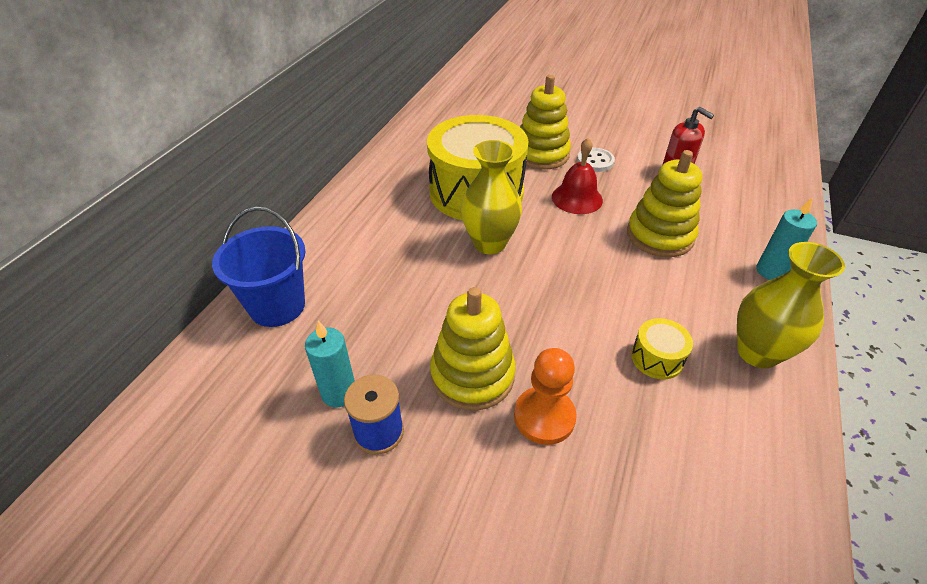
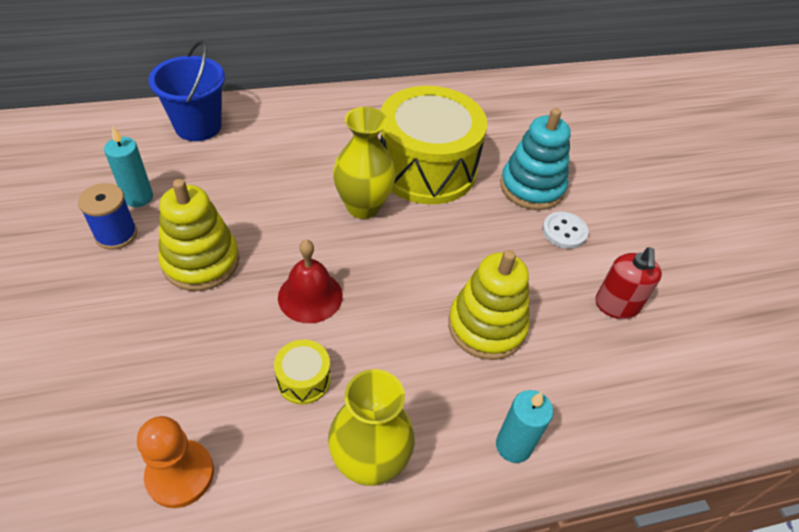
camera: 50 degrees right, 5 degrees up
orange pawn [514,348,577,445] -> orange pawn moved to [137,416,214,508]
yellow stacking toy [520,75,571,170] -> turquoise stacking toy [500,108,571,210]
red bell [552,138,603,214] -> red bell moved to [278,240,343,323]

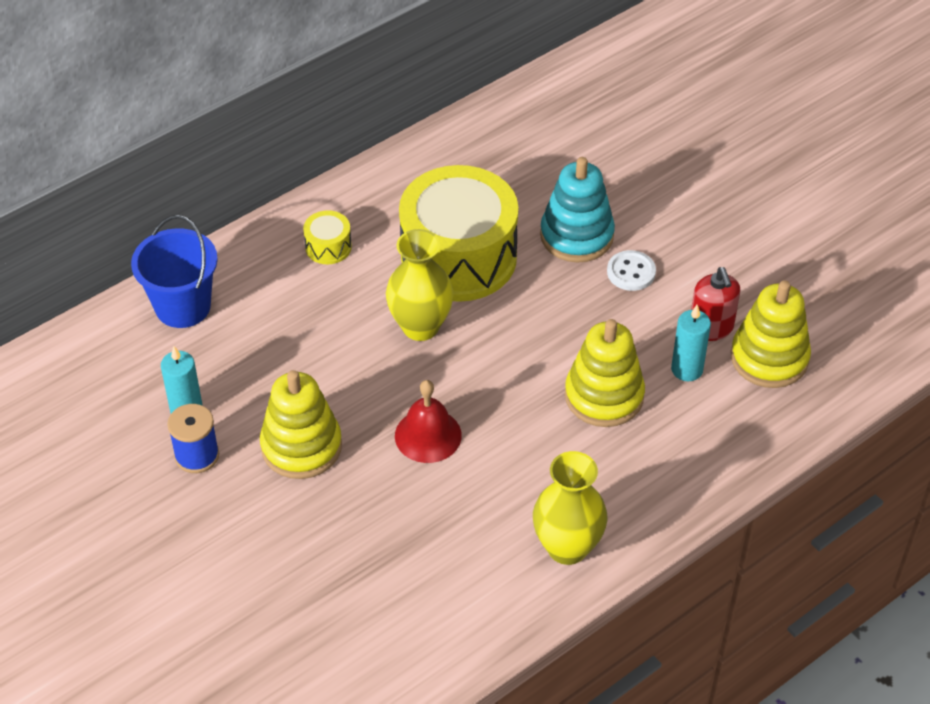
camera: 20 degrees left, 0 degrees up
orange pawn [137,416,214,508] -> none
yellow drum [274,340,331,405] -> yellow drum moved to [303,210,352,264]
turquoise candle [496,390,553,463] -> turquoise candle moved to [671,305,711,381]
none -> yellow stacking toy [731,280,811,388]

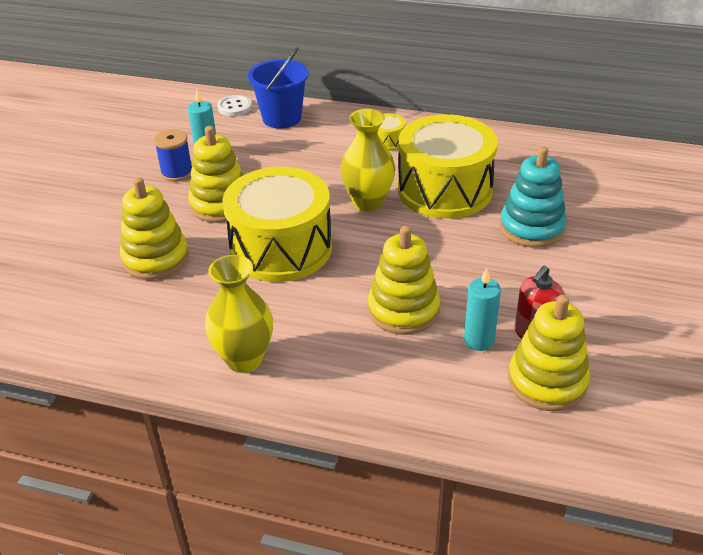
camera: 55 degrees right, 10 degrees down
red bell [395,380,462,463] -> yellow drum [222,167,332,282]
white button [607,250,656,291] -> white button moved to [217,95,252,116]
none -> yellow stacking toy [120,177,189,280]

